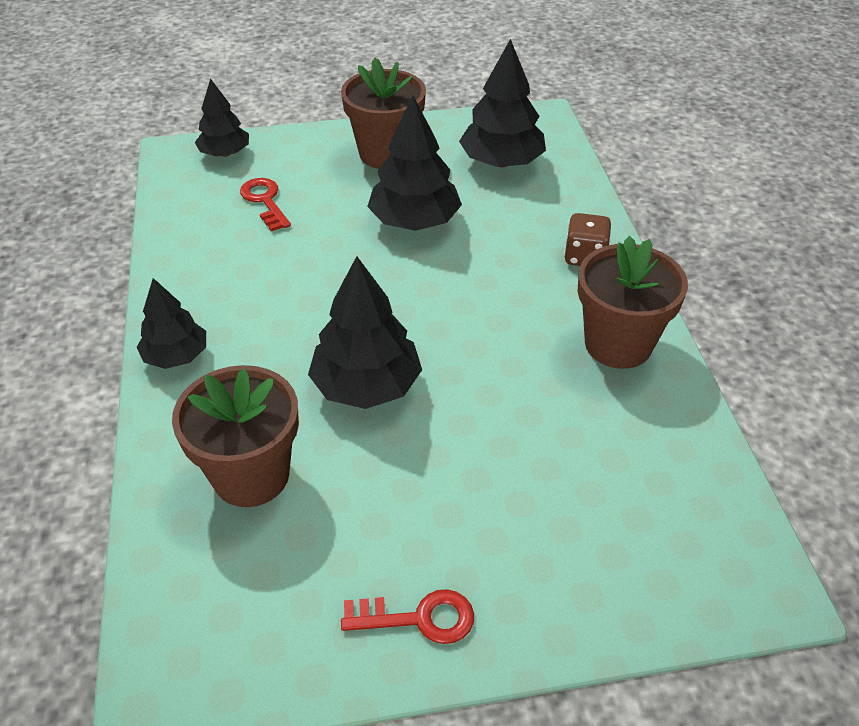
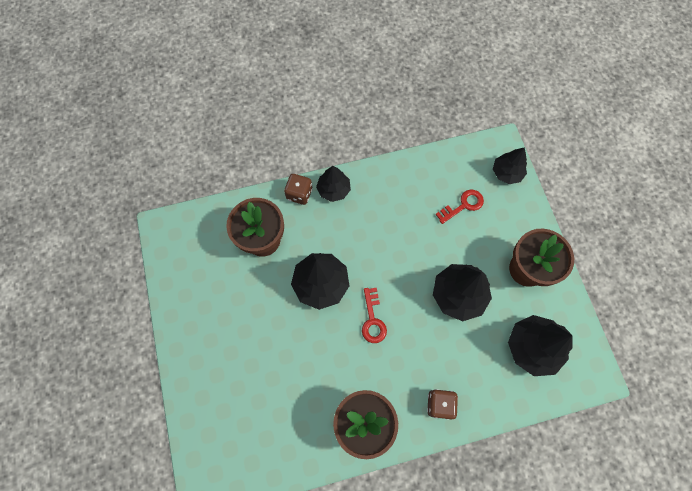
camera: 85 degrees right, 25 degrees up
red key [341,589,474,644] -> red key moved to [362,288,387,343]
none -> brown dice [284,174,313,205]

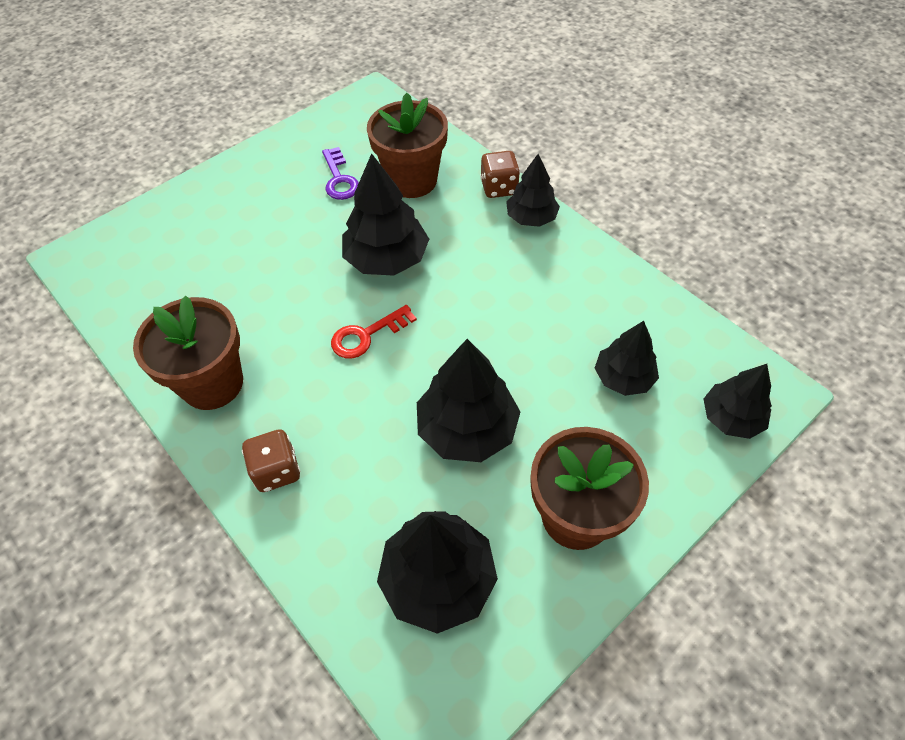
camera: 65 degrees right, 15 degrees down
red key [435,189,484,224] -> black tree [595,321,659,396]
none -> purple key [322,147,359,200]

